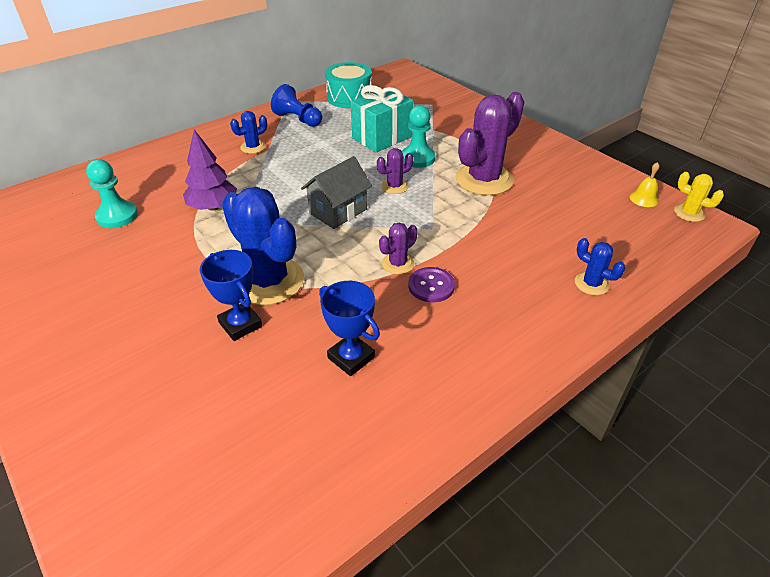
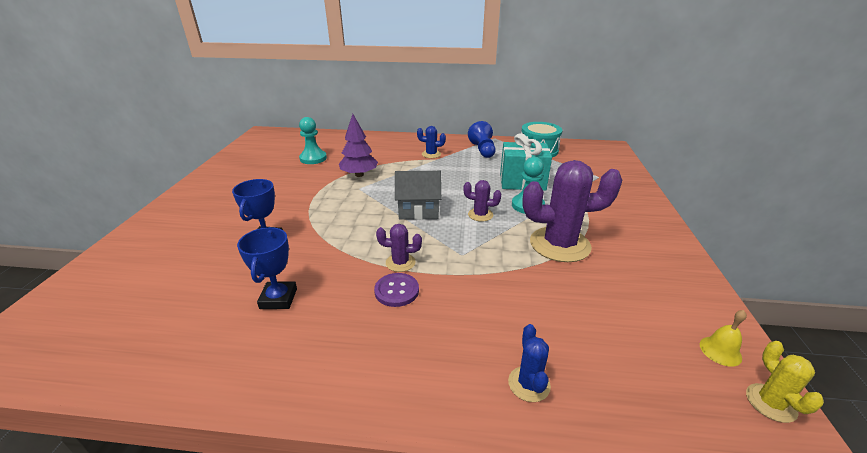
camera: 45 degrees right, 10 degrees down
blue cactus [222,187,304,305] -> none

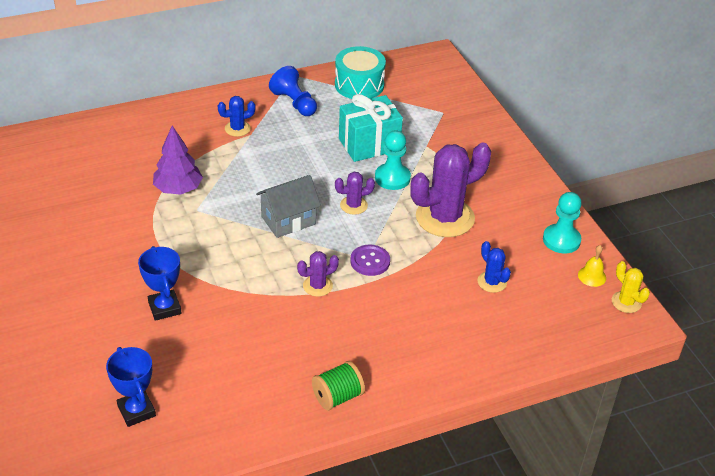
camera: 30 degrees left, 10 degrees up
blue trophy [237,227,297,309] -> blue trophy moved to [106,347,156,427]
turquoise pawn [299,117,327,164] -> turquoise pawn moved to [543,192,582,253]
purple button [374,273,419,307] -> purple button moved to [350,245,390,276]
blue cactus [508,324,551,402] -> blue cactus moved to [478,241,511,293]
none -> green spool [312,361,365,410]

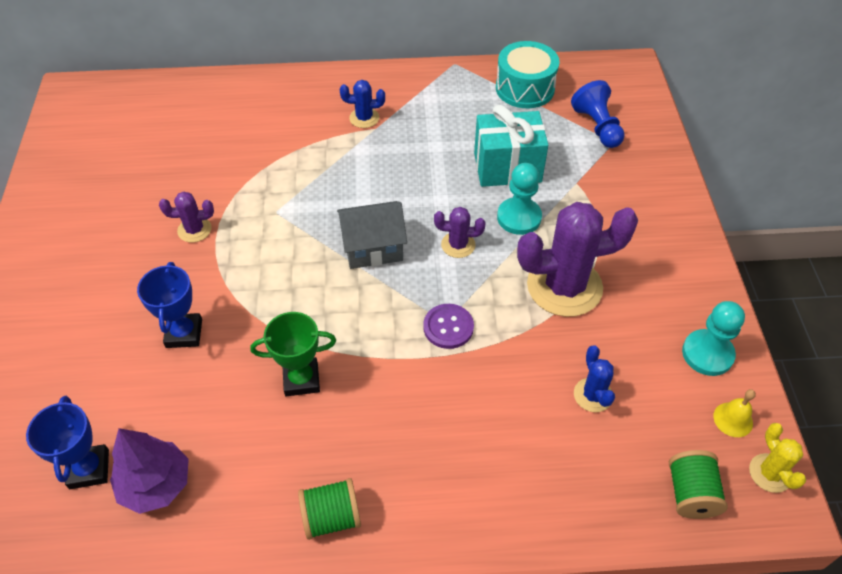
camera: 20 degrees right, 10 degrees up
purple tree [153,125,203,195] -> purple tree moved to [110,428,189,514]
blue pawn [269,66,317,116] -> blue pawn moved to [571,80,625,148]
purple cactus [297,251,339,297] -> purple cactus moved to [159,192,214,242]
none -> green trophy [250,312,336,396]
none -> green spool [669,450,728,519]

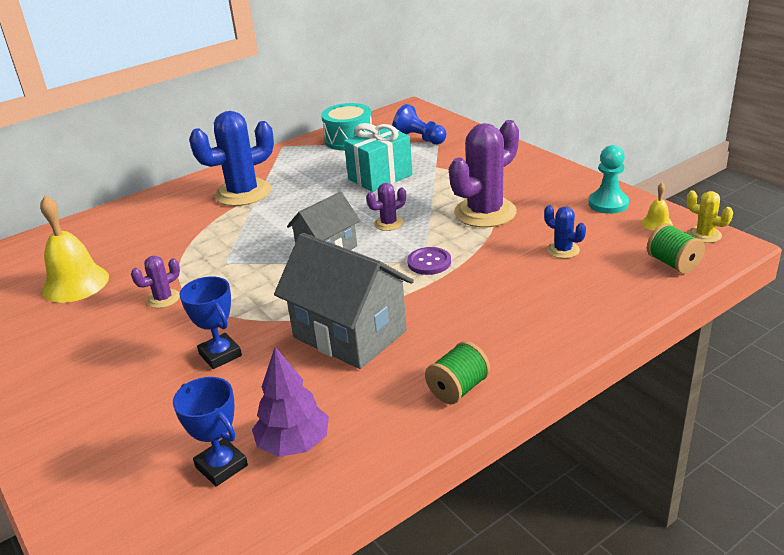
camera: 30 degrees left, 20 degrees down
green trophy [250,312,336,396] -> grey house [274,233,414,369]
blue cactus [340,80,385,128] -> blue cactus [189,111,274,206], size x2.11
turquoise pawn [497,163,542,235] -> none
none -> yellow bell [40,196,109,303]

